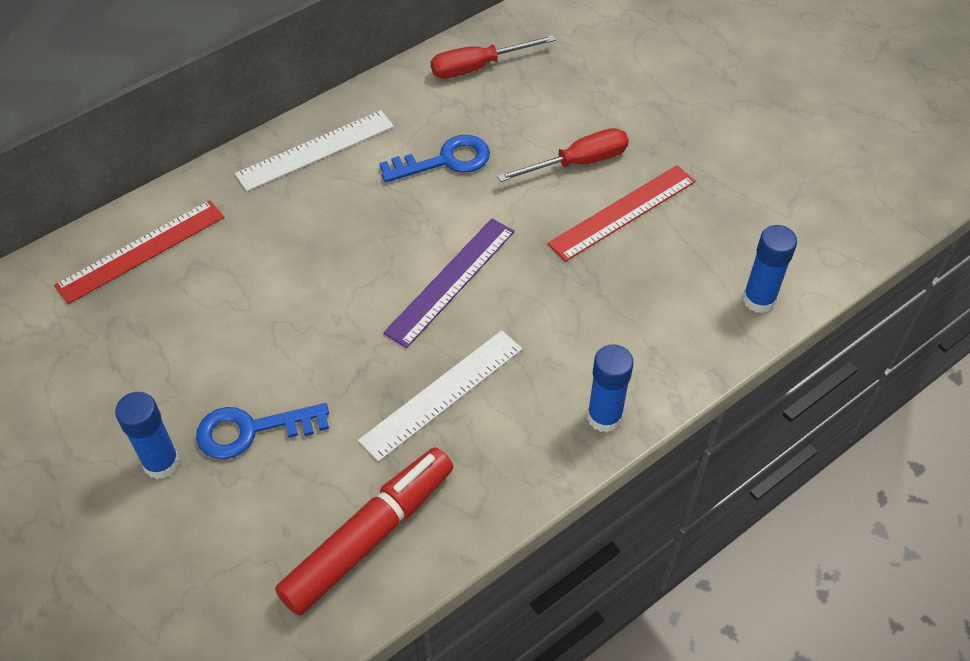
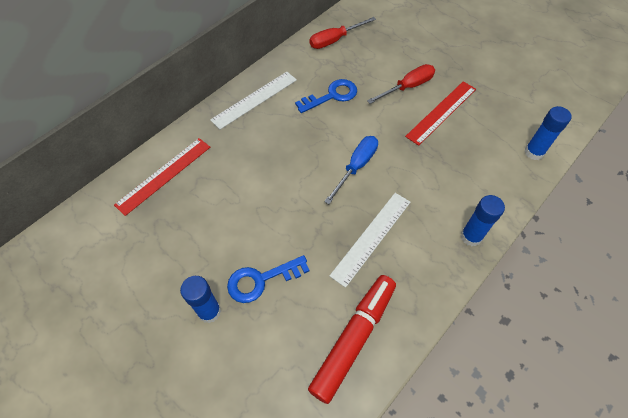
camera: 10 degrees left, 5 degrees up
purple ruler [383,218,515,348] -> blue screwdriver [324,136,378,204]

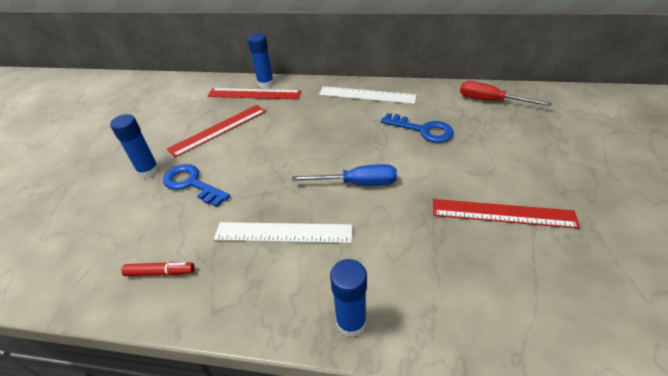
camera: 60 degrees right, 15 degrees down
red marker [308,275,396,404] -> red marker [121,262,195,276], size x0.46
red screwdriver [367,64,435,104] -> none
blue glue stick [524,106,572,160] -> blue glue stick moved to [248,33,274,88]
none -> red ruler [167,105,266,158]

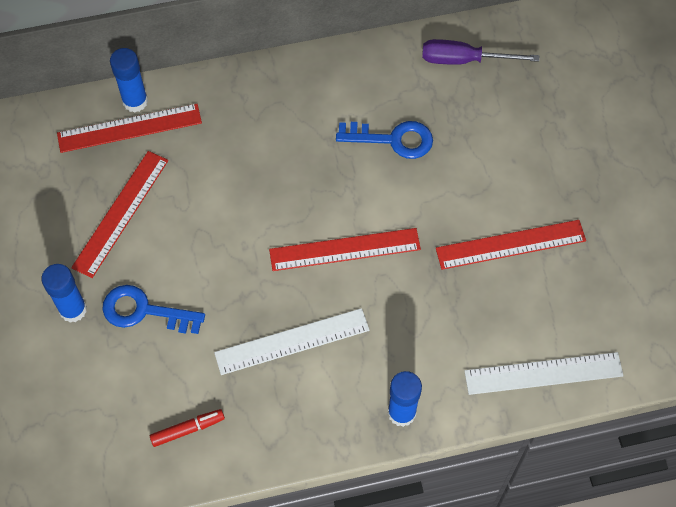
camera: 25 degrees left, 20 degrees up
blue screwdriver [291,164,397,186] -> red ruler [269,228,421,271]
white ruler [319,86,417,104] -> white ruler moved to [465,352,624,395]
red screwdriver [460,81,552,106] -> purple screwdriver [422,39,539,65]

